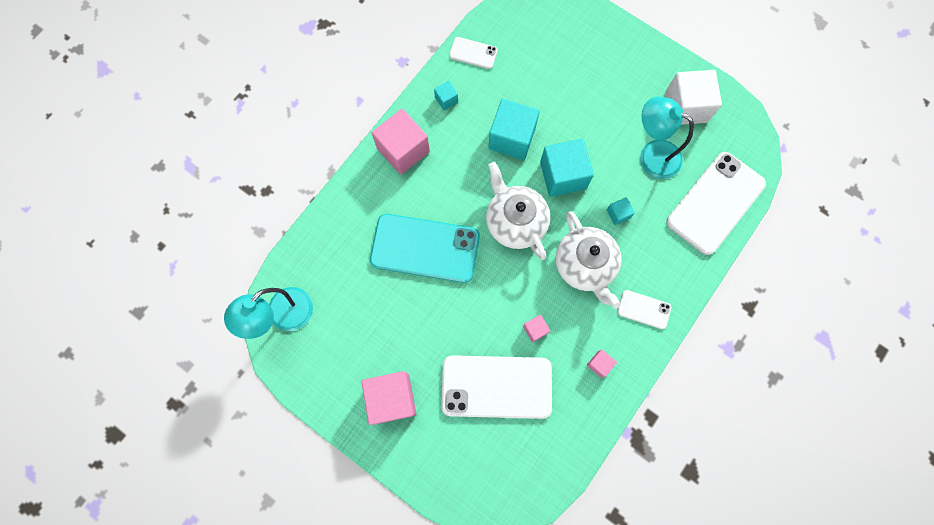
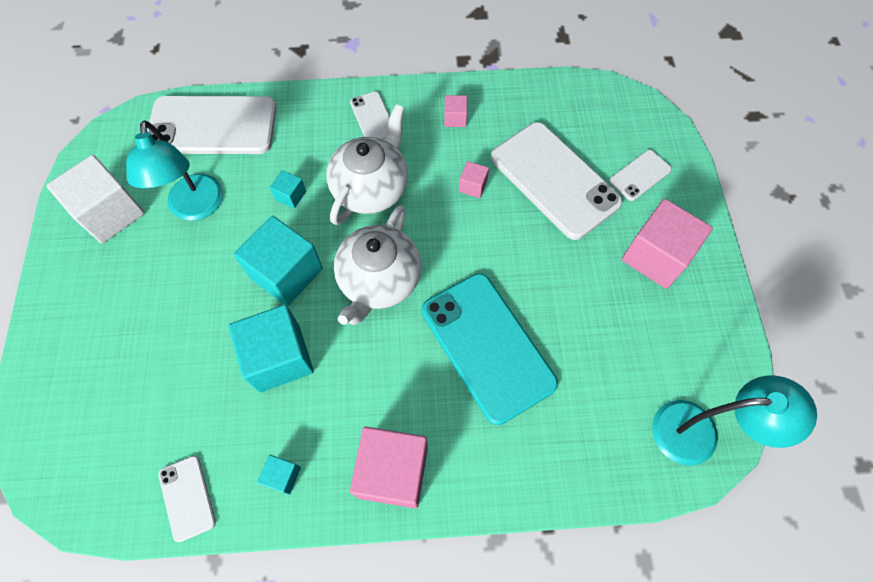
camera: 130 degrees left, 10 degrees down
none -> white phone [609,150,672,201]

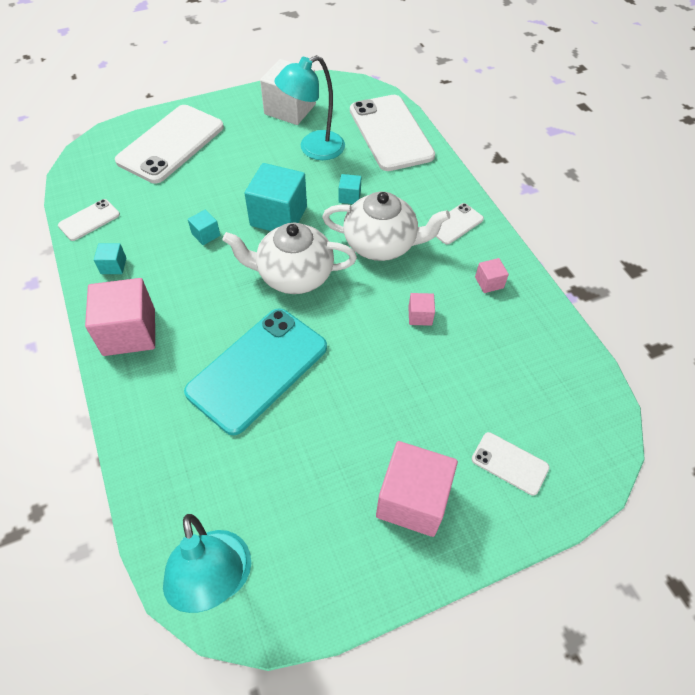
camera: 70 degrees right, 10 degrees down
turquoise cube [229,305,314,393] -> turquoise cube [188,210,220,245], size x0.46
white phone [491,122,623,240] -> white phone moved to [115,105,224,184]

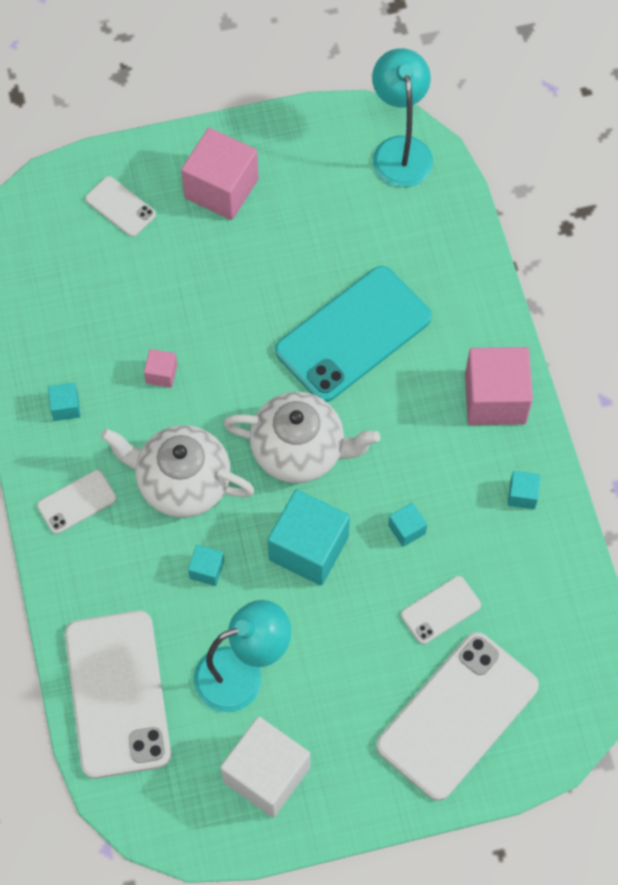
camera: 170 degrees left, 10 degrees up
white phone [58,199,120,241] -> white phone moved to [401,576,481,644]
pink cube [475,258,509,293] -> turquoise cube [48,383,81,421]

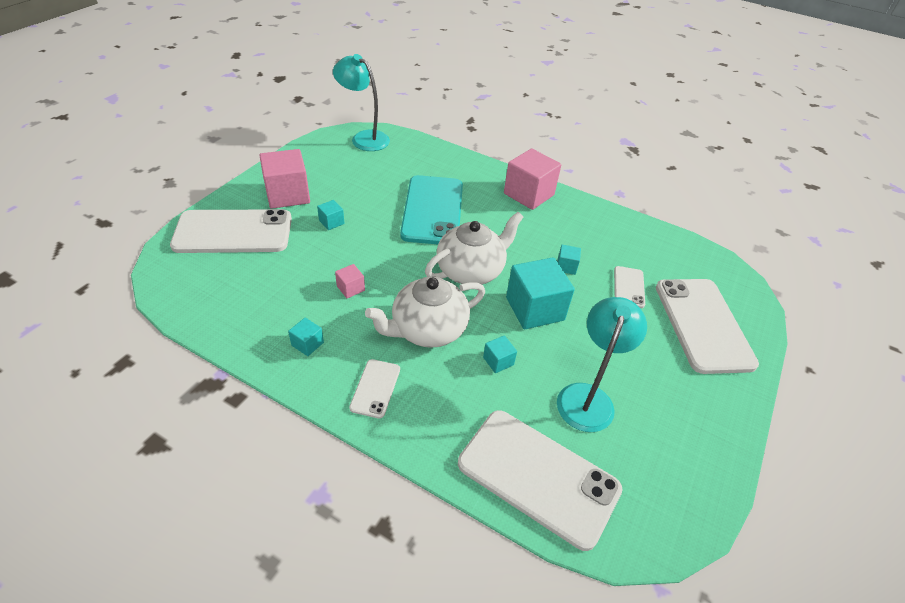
camera: 50 degrees left, 20 degrees down
white phone [85,176,156,237] -> white phone [170,209,292,253], size x2.13
white cube [220,717,310,818] -> none
turquoise cube [508,471,541,509] -> turquoise cube moved to [317,200,345,230]

